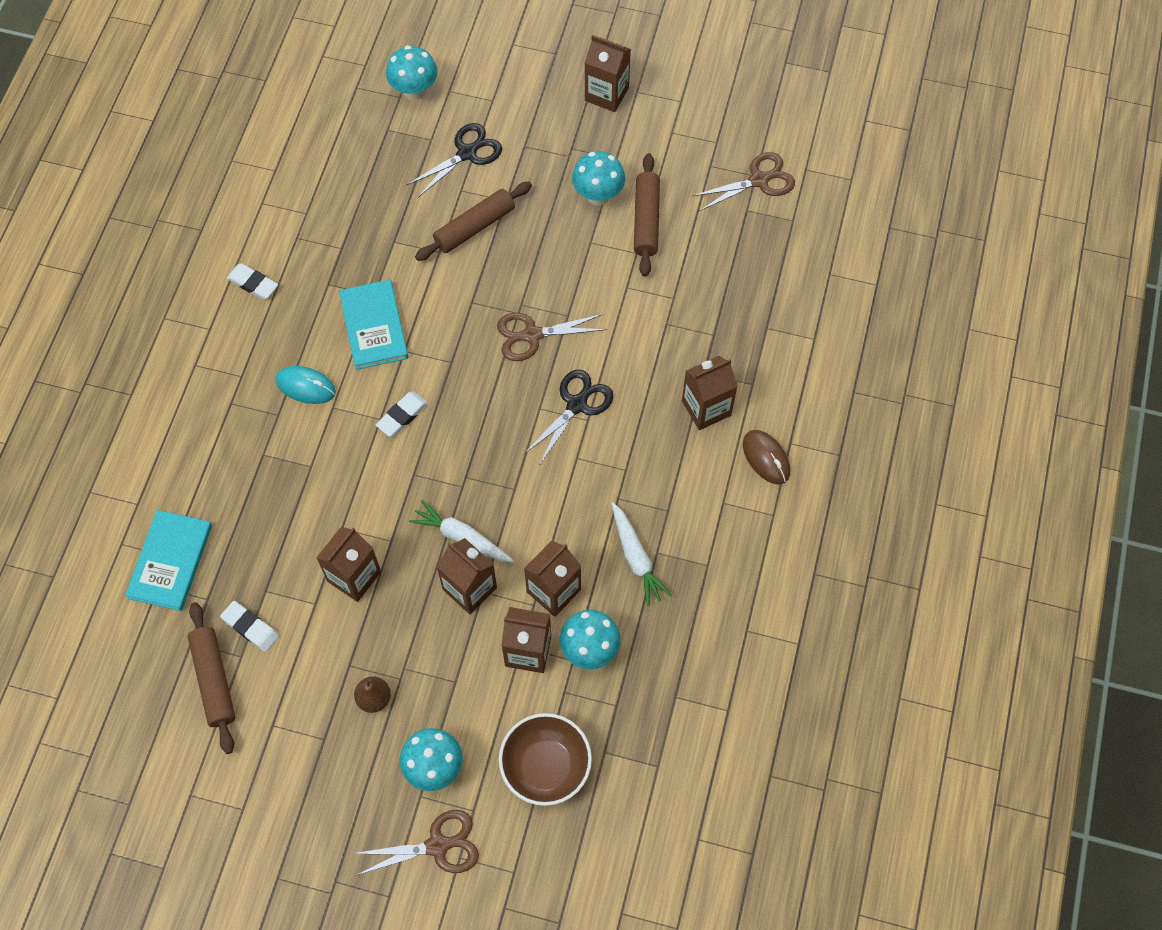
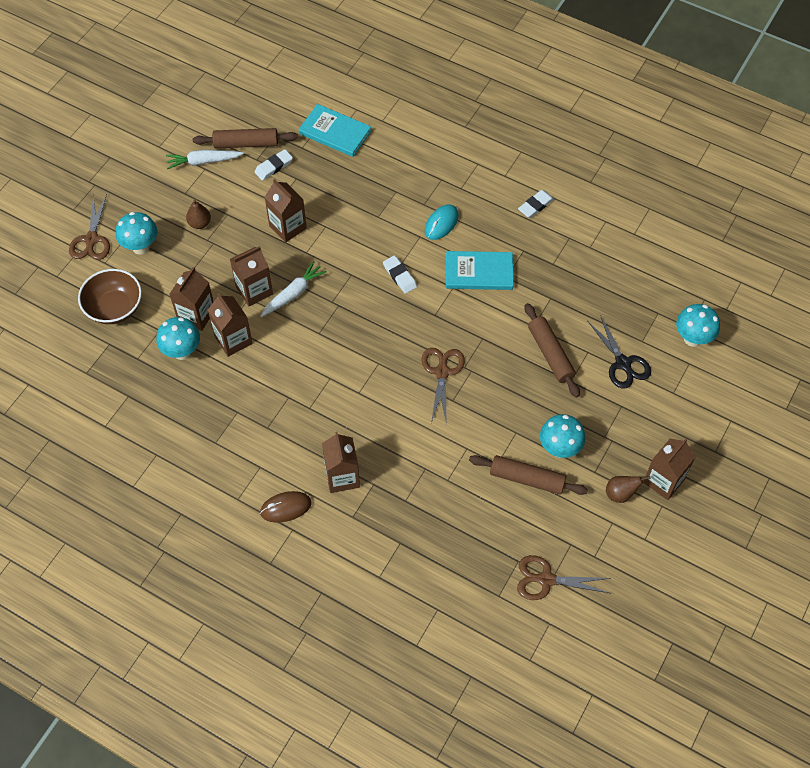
camera: 105 degrees right, 5 degrees down
black scissors [524,369,614,466] -> none
white carrot [611,502,672,606] -> white carrot moved to [166,150,244,169]
brown scissors [693,152,795,211] -> brown scissors turned 105 degrees clockwise [517,555,611,600]
none -> brown pear [606,476,651,503]

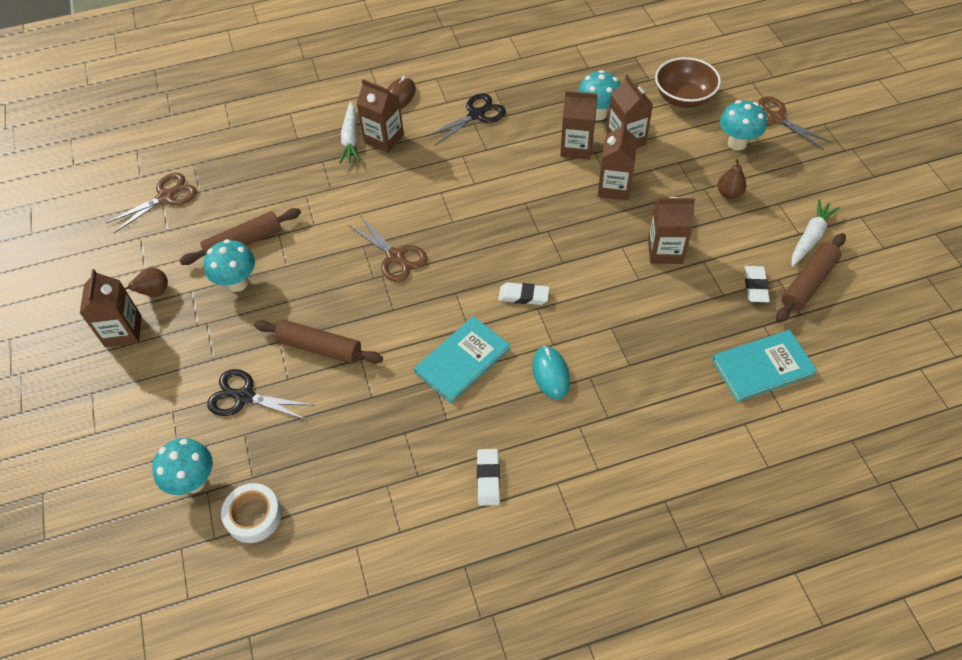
camera: 135 degrees right, 5 degrees down
white carrot [260,261,327,317] -> white carrot moved to [339,102,360,164]
none -> white tape [221,483,282,543]
none -> black scissors [426,93,506,145]

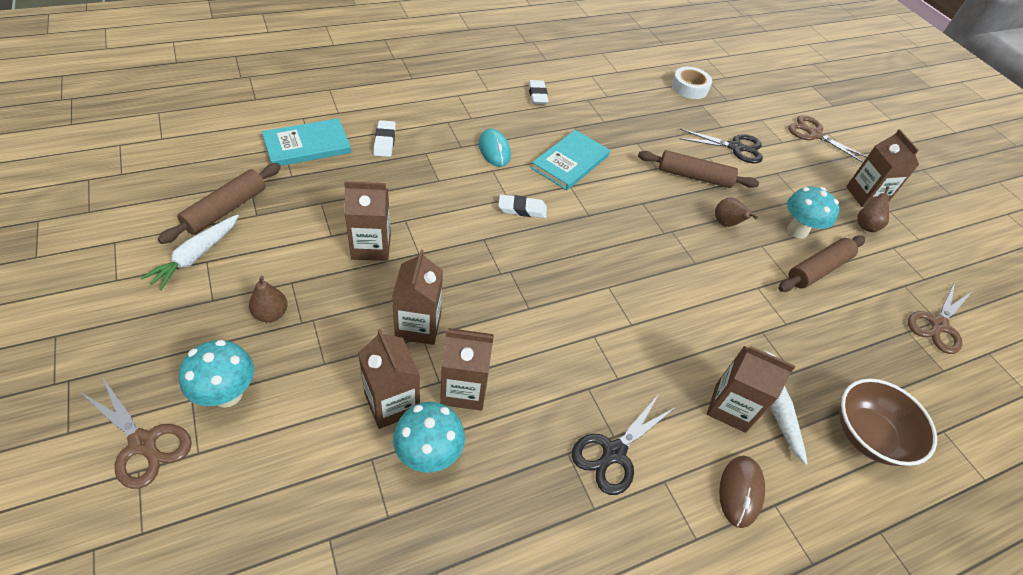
camera: 165 degrees right, 5 degrees down
turquoise mushroom [152,438,213,495] -> none
brown scissors [348,215,428,282] -> brown scissors moved to [788,115,867,163]
brown bowl [655,57,721,108] -> brown bowl moved to [839,379,937,466]
white eraser [744,266,770,302] -> white eraser moved to [374,120,396,157]
none -> brown pear [715,198,758,227]

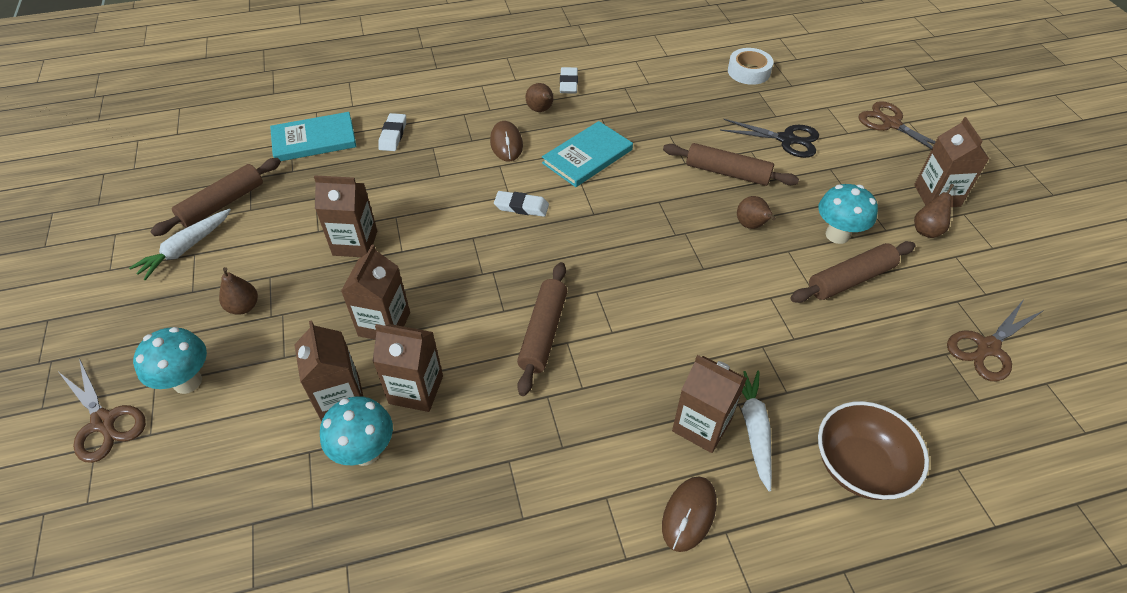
camera: 15 degrees right, 0 degrees up
turquoise mouse [479,129,511,167] -> brown mouse [490,121,523,161]
black scissors [572,394,676,495] -> none
none -> brown rolling pin [517,262,567,396]
none -> brown pear [526,83,553,112]

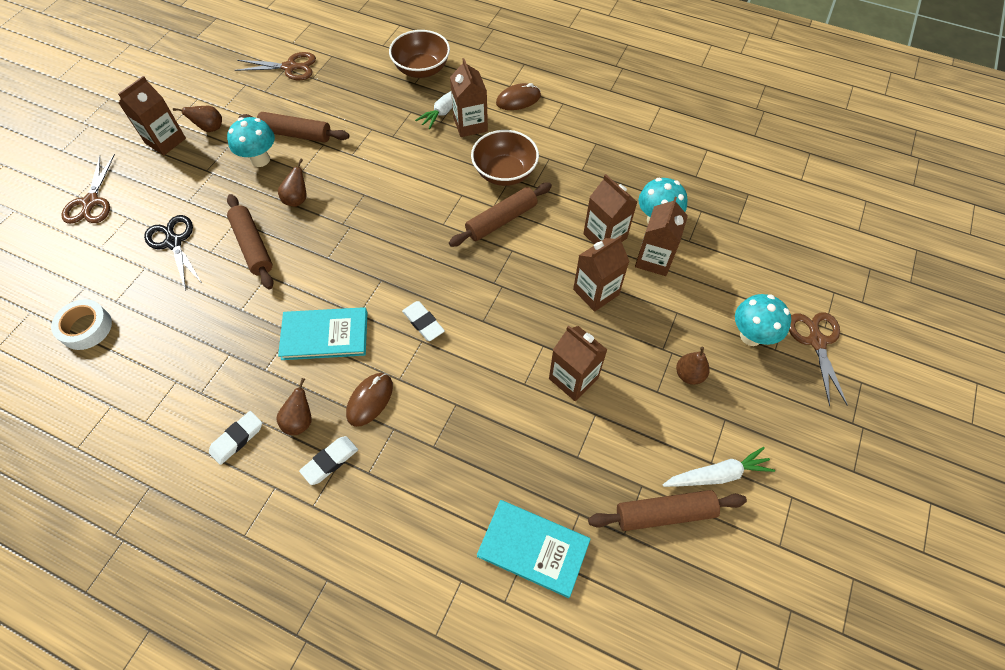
camera: 140 degrees left, 10 degrees up
white eraser [378,113,406,151] -> white eraser moved to [299,436,358,485]
none -> brown bowl [471,130,539,186]

